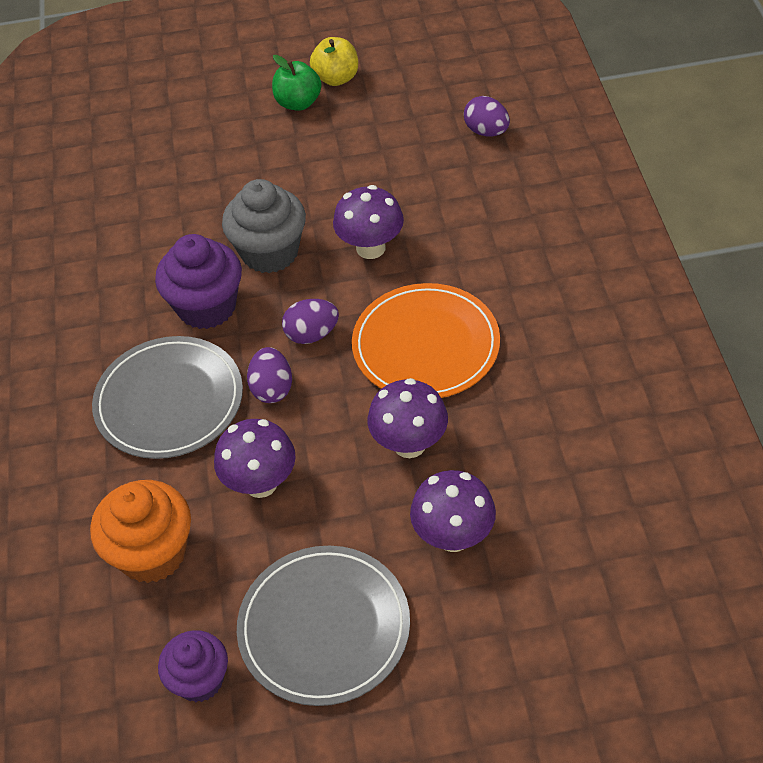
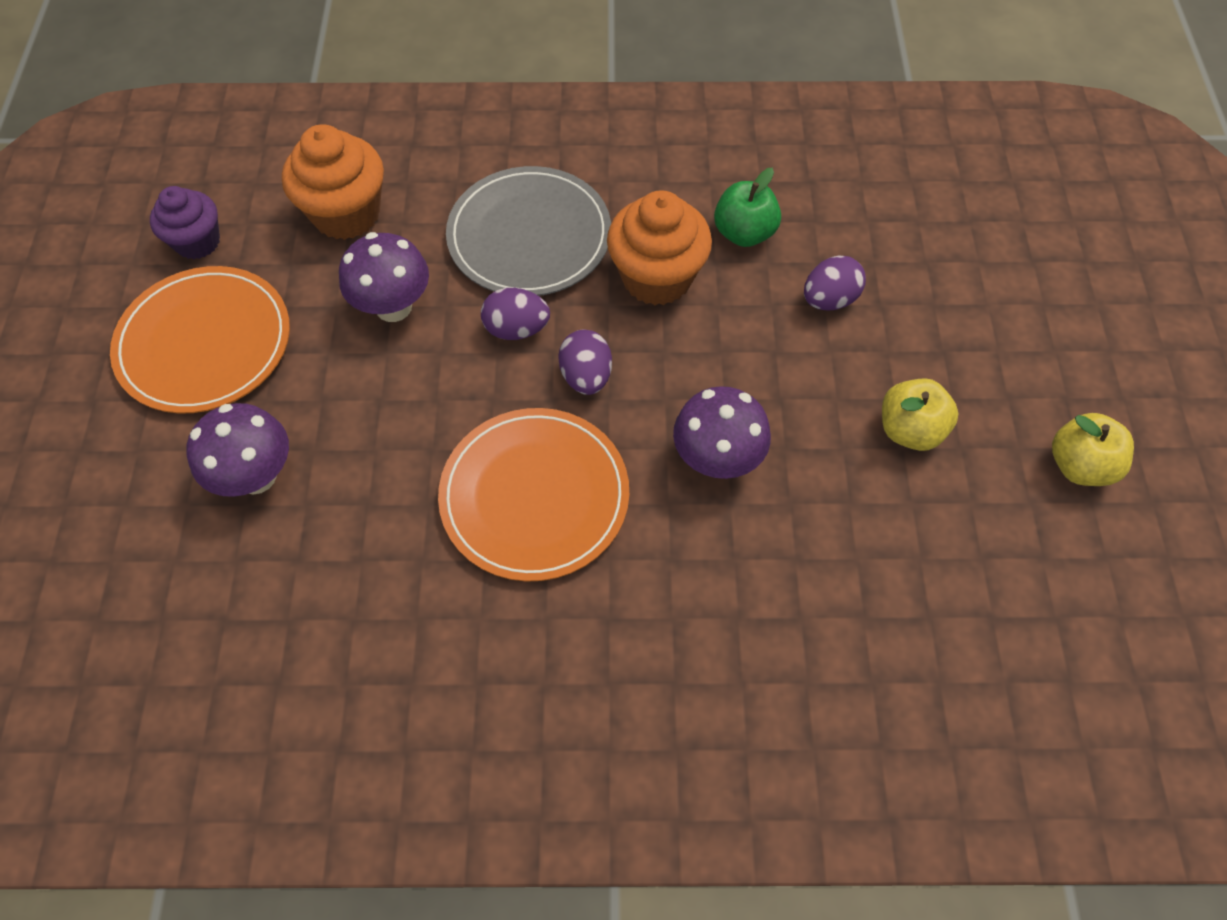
camera: 95 degrees right, 10 degrees up
purple cupcake [155,234,242,329] -> orange cupcake [607,190,712,305]
grey cupcake [222,179,306,273] -> none
grey plate [237,546,410,706] -> orange plate [110,266,290,414]
green apple [272,55,322,111] -> green apple moved to [714,168,781,247]
purple mushroom [368,378,448,458] -> none
purple egg [464,96,510,137] -> purple egg moved to [804,256,866,311]
none -> yellow apple [882,378,958,451]

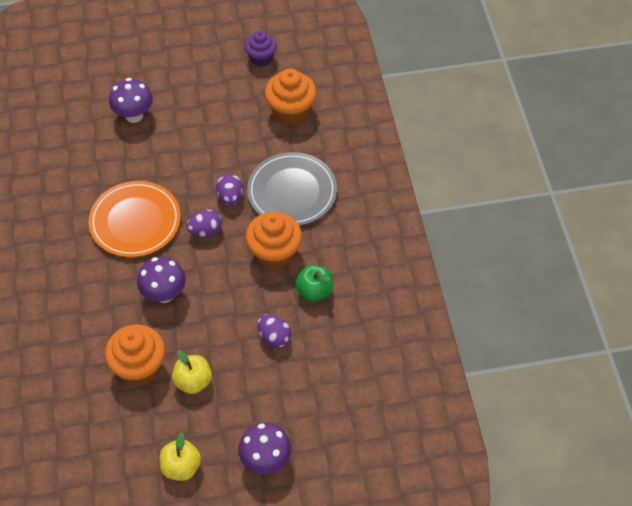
camera: 80 degrees right, 5 degrees down
orange plate [110,266,290,414] -> none
purple mushroom [339,232,429,322] -> purple mushroom moved to [238,422,291,474]
none -> orange cupcake [105,325,165,385]

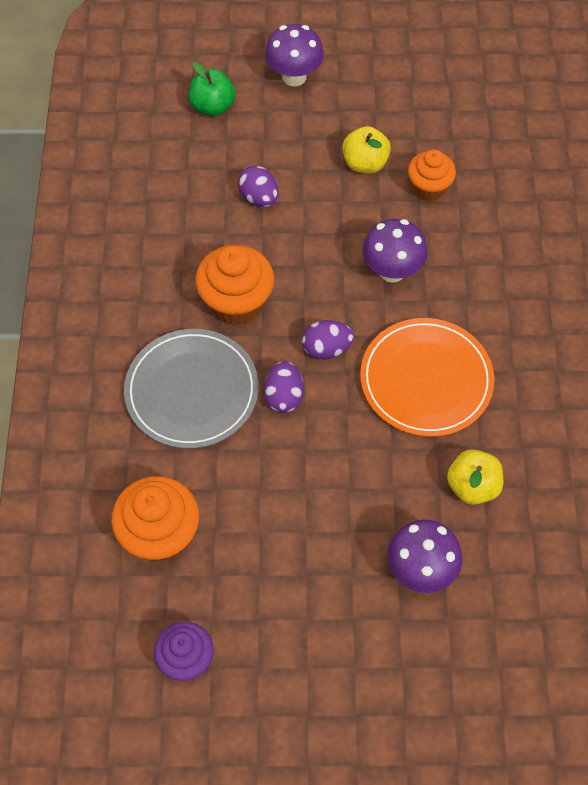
camera: 170 degrees left, 5 degrees up
orange cupcake [105,325,165,385] -> orange cupcake [408,149,456,201], size x0.65
yellow apple [159,432,201,481] -> yellow apple moved to [447,449,503,505]
green apple [295,265,333,302] -> green apple moved to [189,62,235,117]

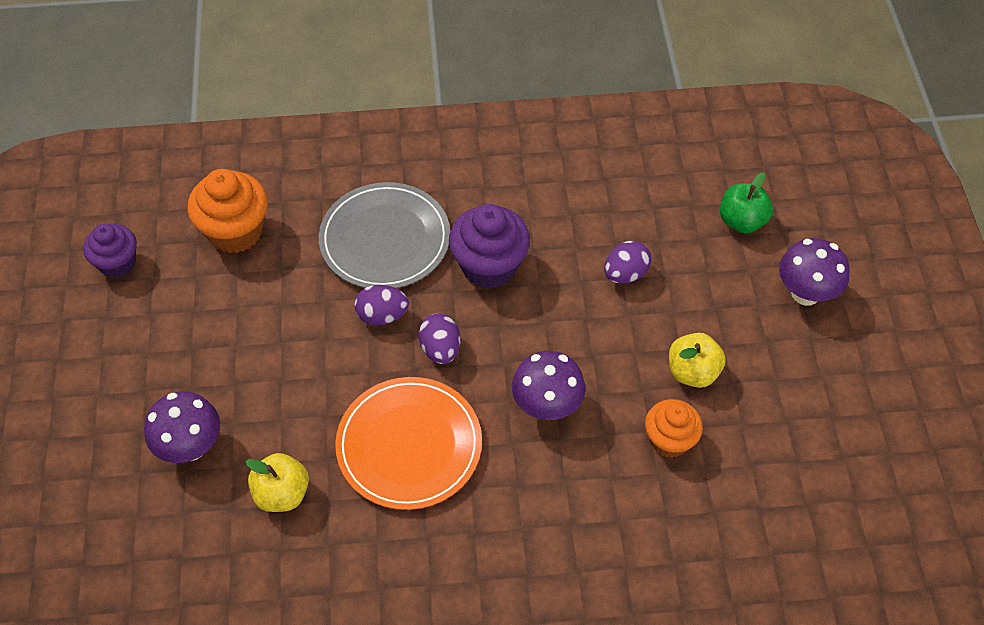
camera: 85 degrees right, 5 degrees down
orange cupcake [195,245,274,325] -> purple cupcake [449,204,530,289]

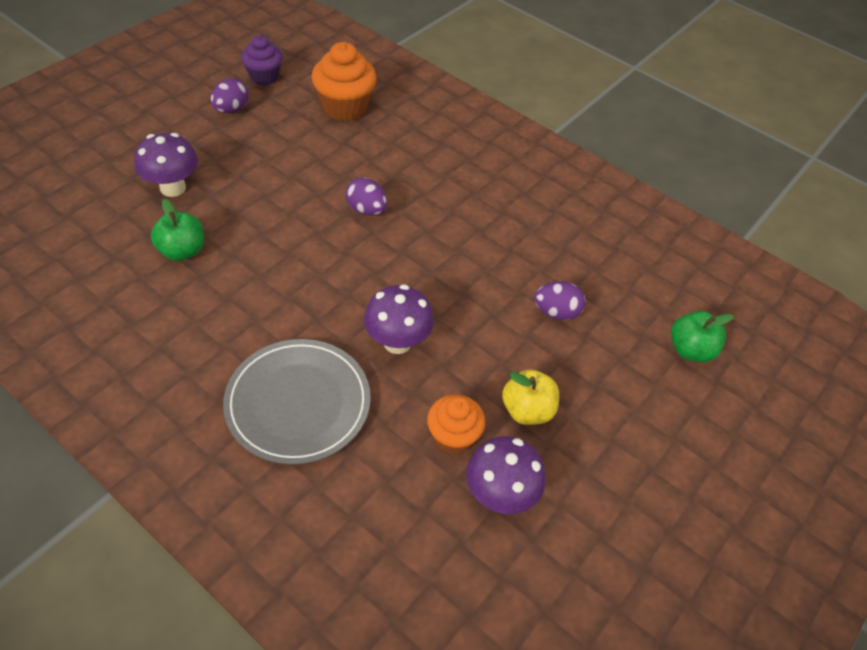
camera: 40 degrees right, 5 degrees down
yellow apple [245,453,309,512] -> green apple [151,199,204,261]
grey plate [319,182,450,288] -> grey plate moved to [223,339,371,464]
orange plate [335,377,482,510] -> none
purple egg [418,314,460,364] -> purple egg moved to [210,78,249,113]
purple cupcake [449,204,530,289] -> none
purple mushroom [779,238,850,306] -> purple mushroom moved to [466,436,546,514]

